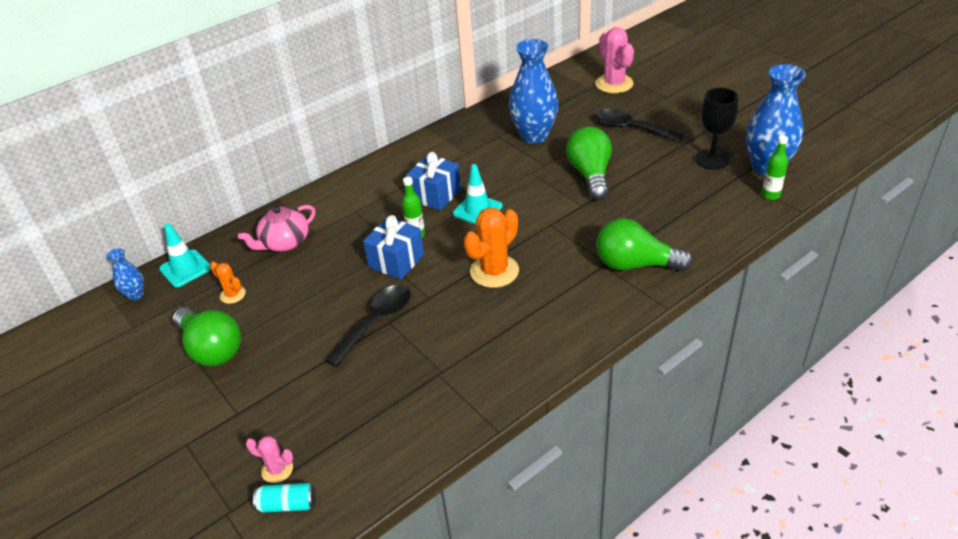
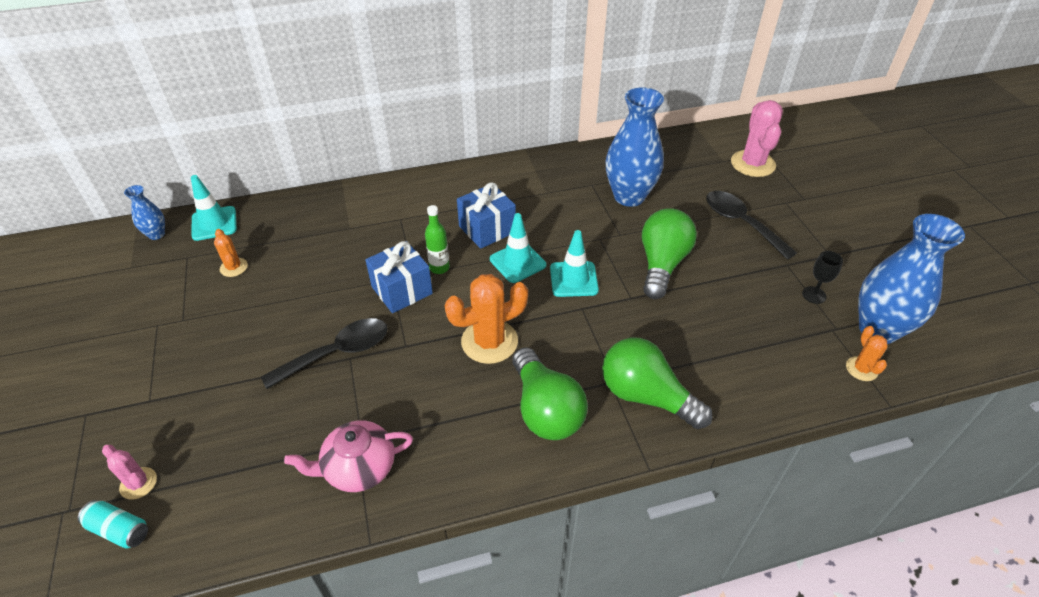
camera: 20 degrees right, 5 degrees up
green light bulb [172,307,241,366] -> green light bulb moved to [512,347,588,440]
pink teapot [238,205,316,251] -> pink teapot moved to [284,420,413,492]
black goblet [695,88,738,169] -> black goblet [802,251,843,304], size x0.57
green bottle [762,135,788,200] -> orange cactus [846,326,887,381]
none -> turquoise traffic cone [550,230,599,297]

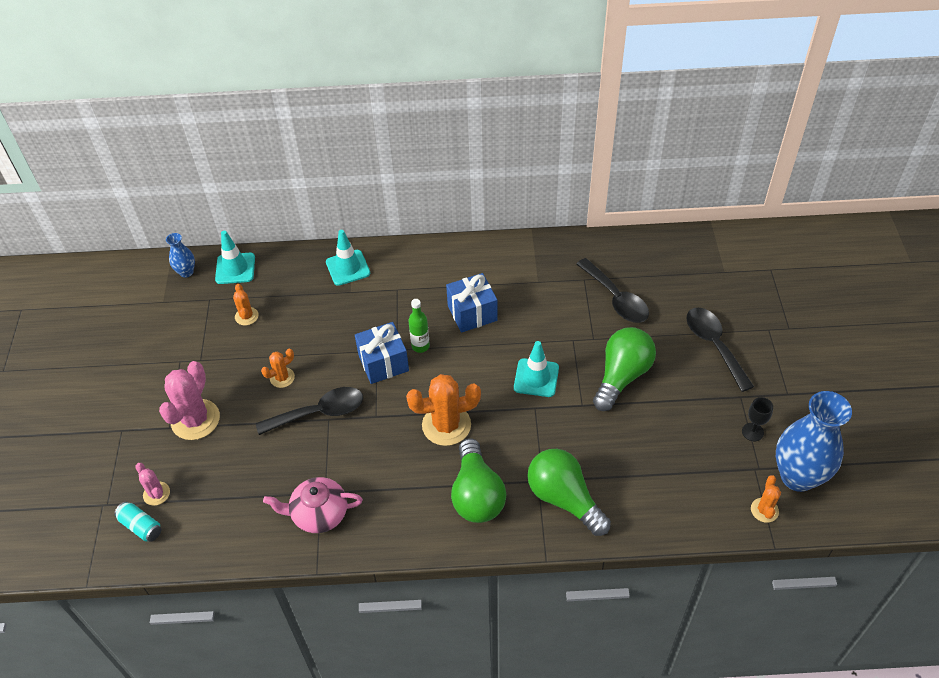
camera: 15 degrees right, 5 degrees up
turquoise traffic cone [490,213,546,283] -> turquoise traffic cone moved to [326,230,370,286]
blue vase [606,87,664,207] -> black spoon [576,258,649,323]
pink cactus [731,100,783,177] -> pink cactus moved to [159,361,220,440]
none -> orange cactus [261,349,295,388]

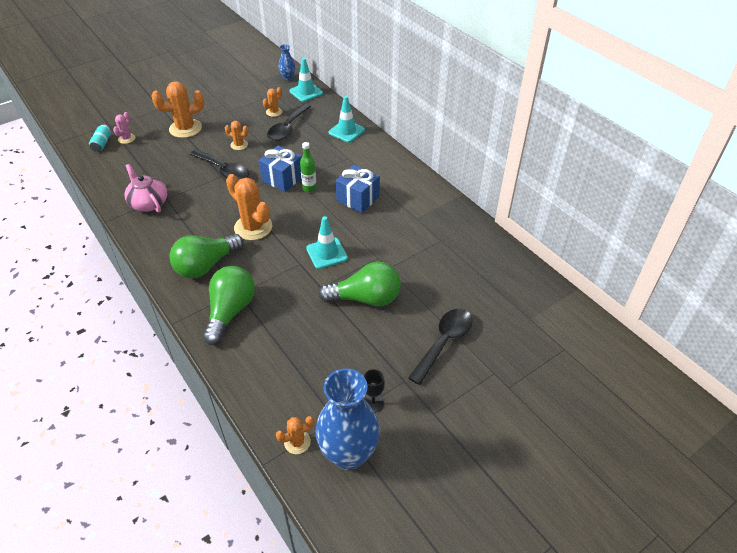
camera: 55 degrees right, 5 degrees down
pink cactus [159,361,220,440] -> orange cactus [152,81,204,138]
black spoon [576,258,649,323] -> black spoon moved to [267,104,311,141]

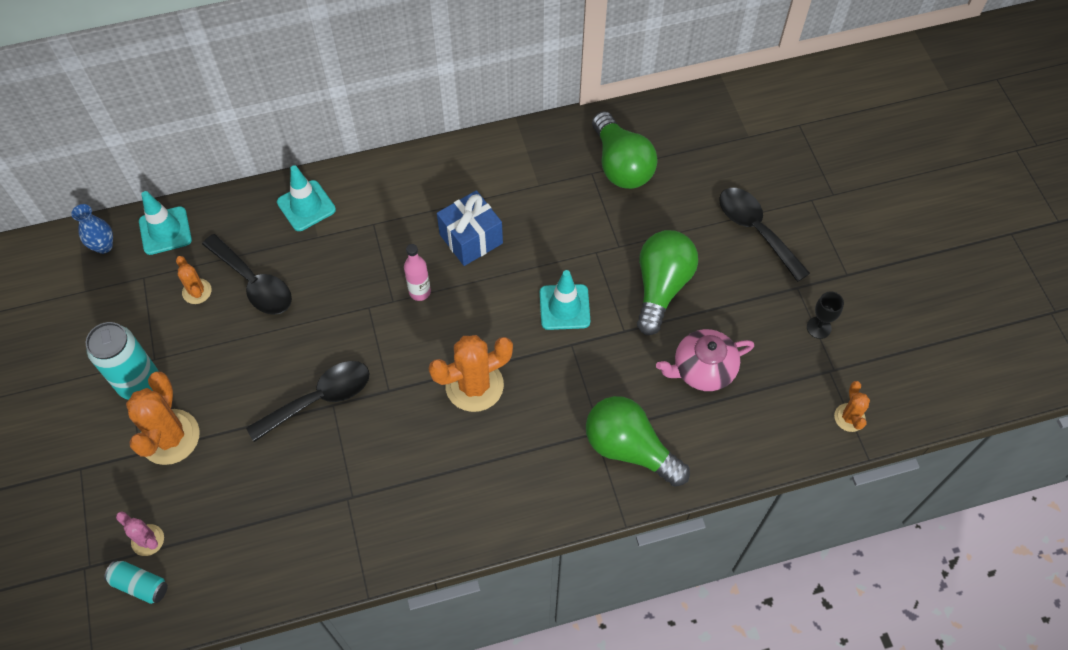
camera: 70 degrees left, 15 degrees up
pink teapot [124,164,167,213] -> pink teapot moved to [656,329,754,391]
green light bulb [169,234,244,278] -> green light bulb moved to [592,111,658,189]
orange cactus [225,121,249,150] -> none
blue gift [259,146,302,192] -> none
green bottle [300,142,317,192] -> pink bottle [404,244,431,301]
blue vase [315,368,380,470] -> none
none -> turquoise can [86,322,159,400]

